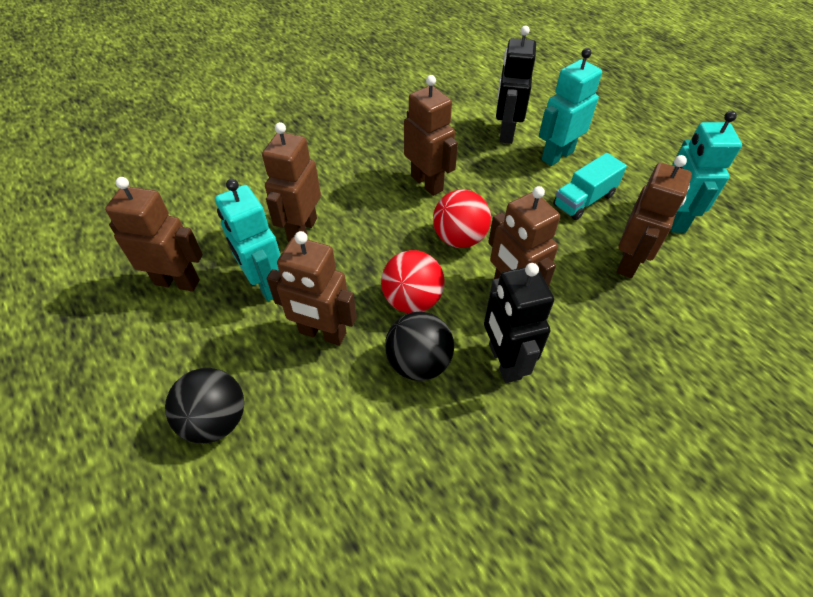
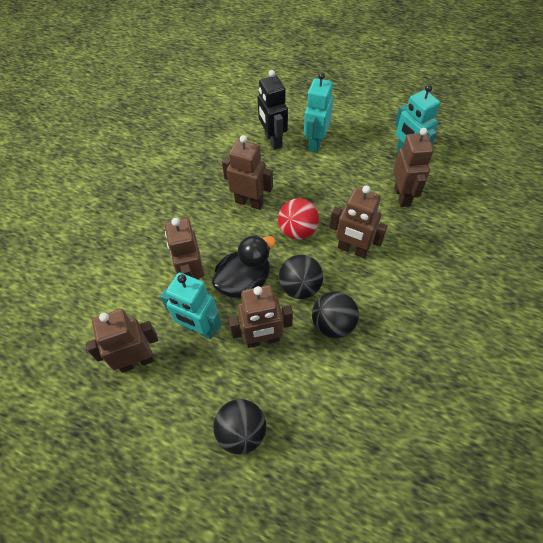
camera: 30 degrees left, 5 degrees up
red ball [381,250,444,313] -> black ball [279,255,323,299]
black robot [484,263,554,383] -> none
turquoise truck [553,153,627,220] -> none
none -> black duck [212,235,276,299]

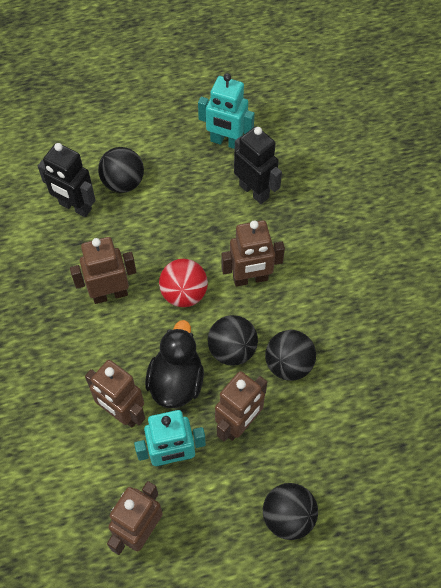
camera: 40 degrees left, 5 degrees up
turquoise robot [304,72,333,153] -> black ball [98,147,144,193]
brown robot [393,128,434,207] -> black robot [234,126,282,204]

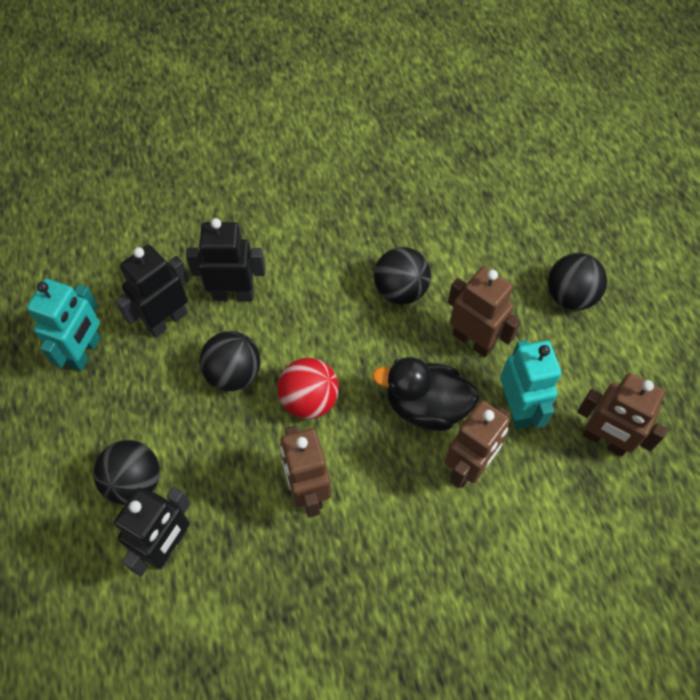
camera: 90 degrees left, 0 degrees up
black ball [208,315,258,366] -> black ball moved to [200,331,260,391]
brown robot [221,220,285,287] -> none
none -> black robot [186,218,265,301]

